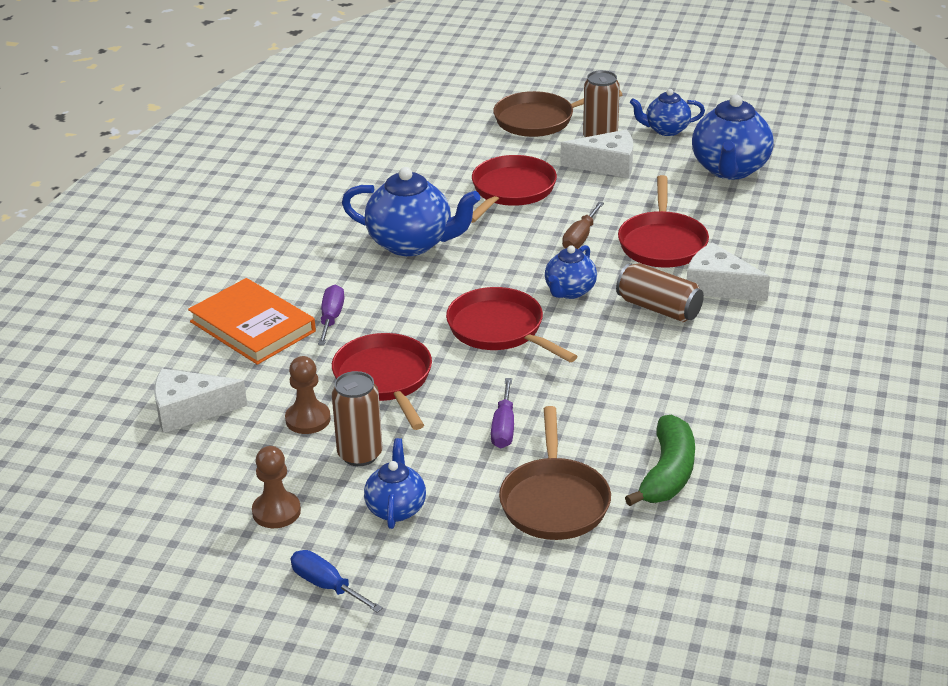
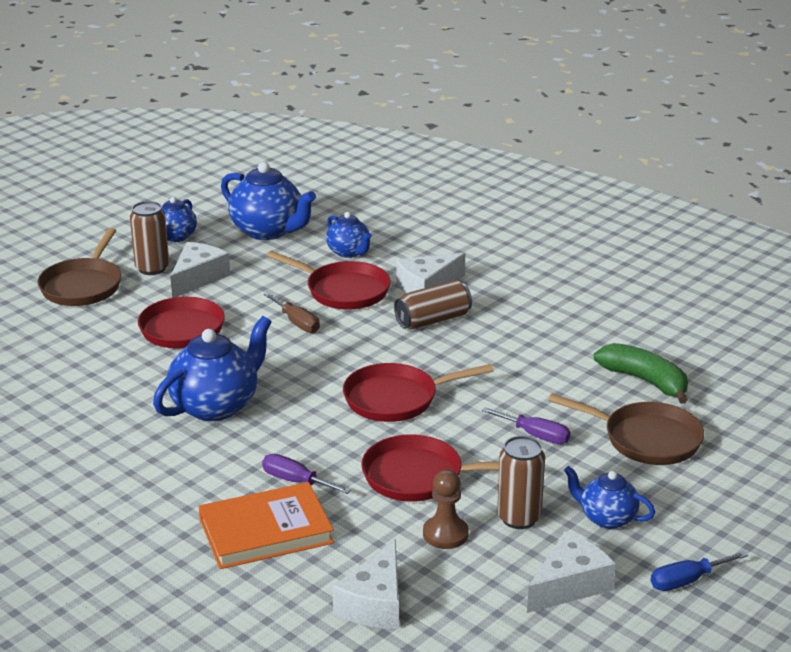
camera: 65 degrees left, 5 degrees down
brown pawn [252,446,301,528] -> white cheese [527,531,616,613]
blue teapot [545,245,597,299] -> blue teapot moved to [326,212,372,258]

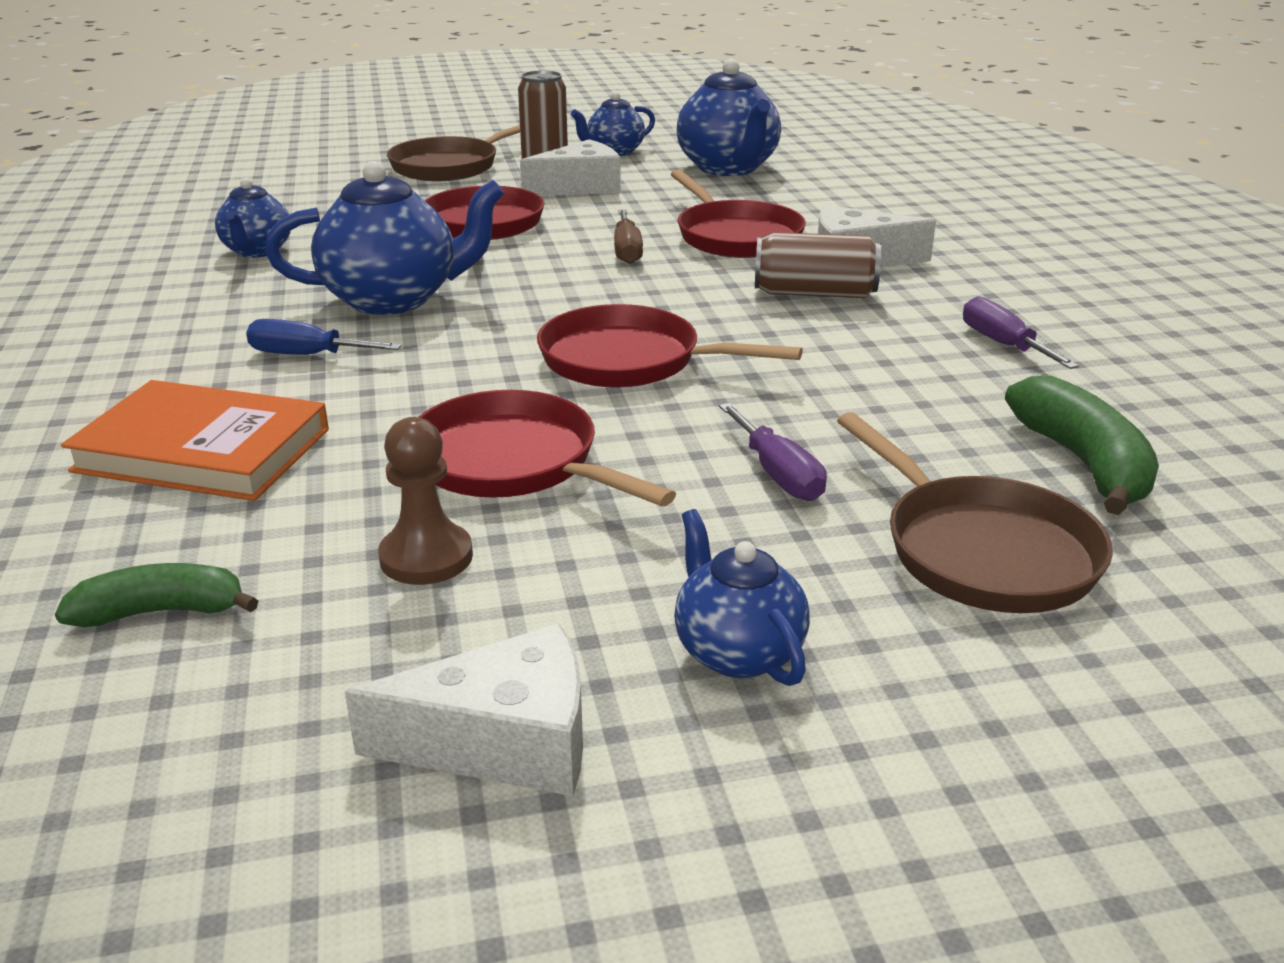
camera: 35 degrees right, 0 degrees up
purple screwdriver [262,454,351,494] -> purple screwdriver moved to [963,296,1079,369]
blue teapot [326,212,372,258] -> blue teapot moved to [215,178,291,258]
white cheese [332,539,399,629] -> green banana [55,563,258,627]
brown can [497,436,545,529] -> none
blue screwdriver [651,551,748,591] -> blue screwdriver moved to [246,319,402,355]

